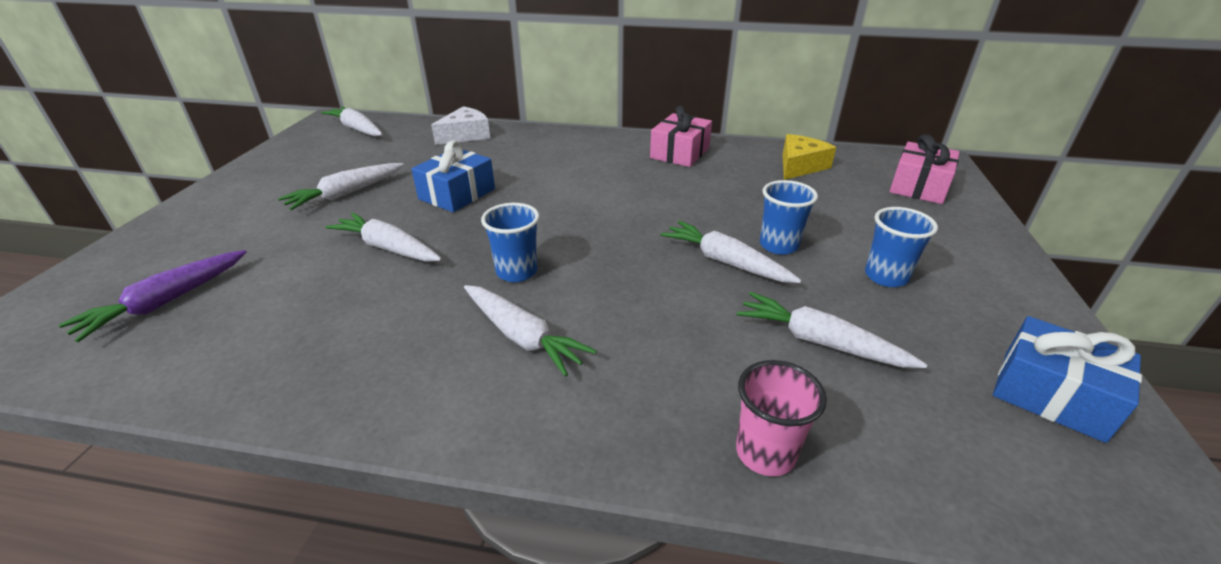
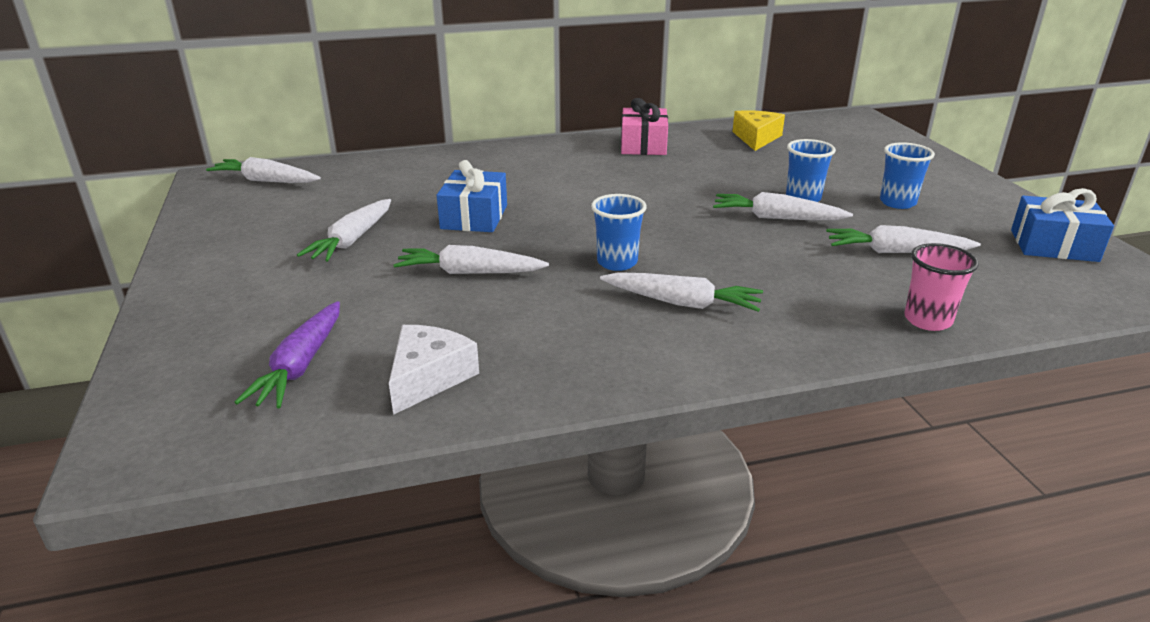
camera: 25 degrees left, 5 degrees down
white cheese [431,106,490,145] -> white cheese moved to [389,325,479,415]
pink gift [889,134,960,204] -> none

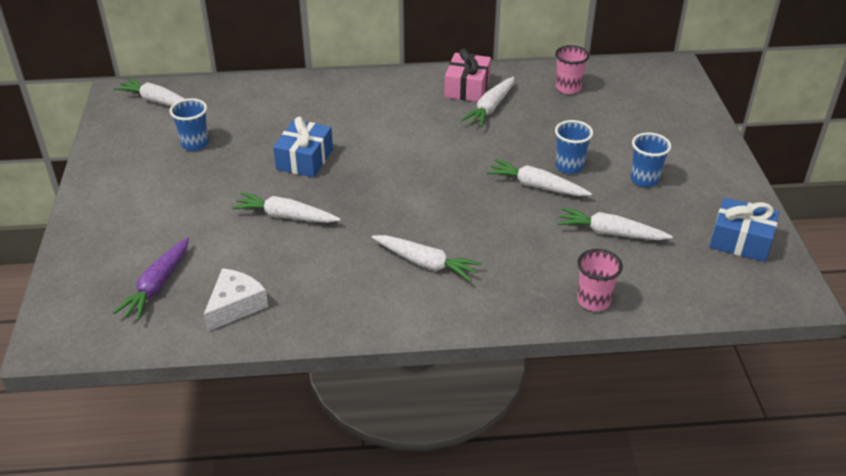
camera: 10 degrees right, 10 degrees up
white carrot [297,199,391,262] -> white carrot moved to [461,77,514,127]
blue cup [591,194,647,271] -> blue cup moved to [170,98,209,151]
yellow cheese [732,110,785,151] -> pink cup [555,45,590,94]

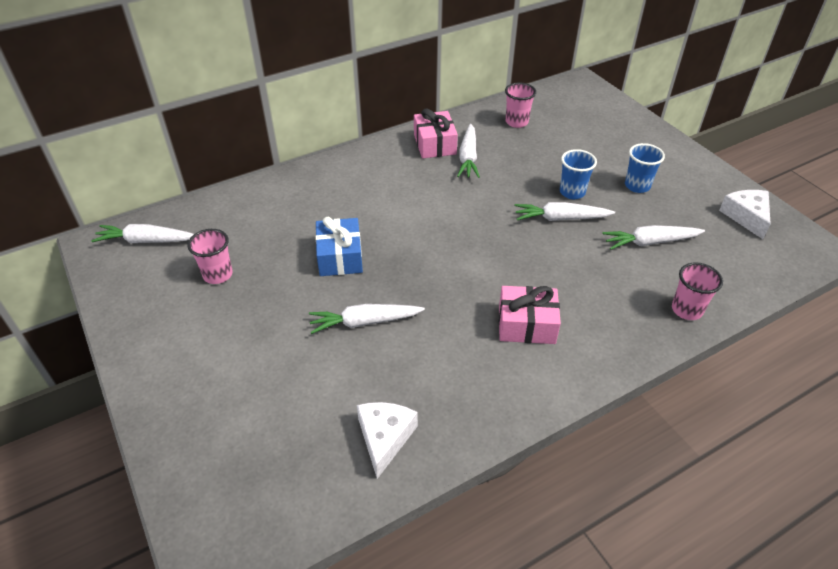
camera: 25 degrees left, 5 degrees up
purple carrot [113,237,189,321] -> none
blue cup [170,98,209,151] -> pink cup [187,229,233,284]
white carrot [372,235,482,281] -> pink gift [499,286,561,344]
blue gift [710,198,779,262] -> white cheese [719,190,771,239]

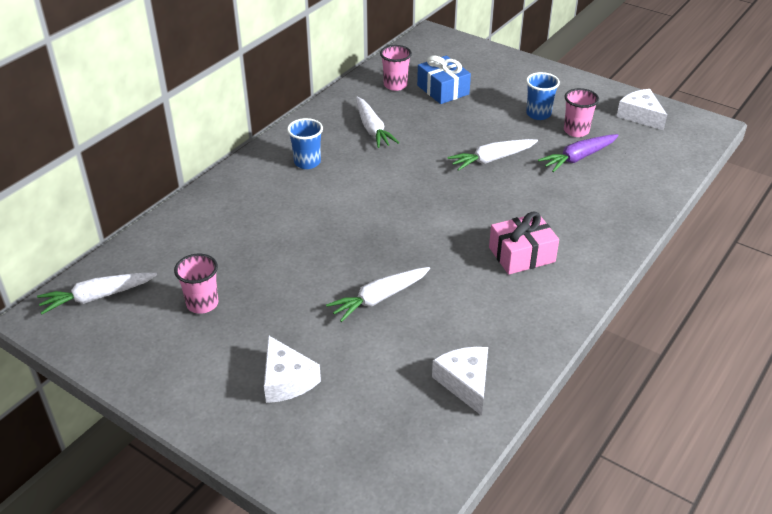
camera: 25 degrees left, 5 degrees down
blue gift [315,217,363,276] -> blue gift moved to [417,56,471,104]
pink gift [414,108,458,159] -> none
blue cup [560,149,597,199] -> blue cup moved to [287,118,323,169]
white carrot [602,225,705,250] -> purple carrot [538,134,619,172]
pink cup [672,262,723,320] -> pink cup moved to [564,88,599,137]
none -> white cheese [264,335,321,403]

